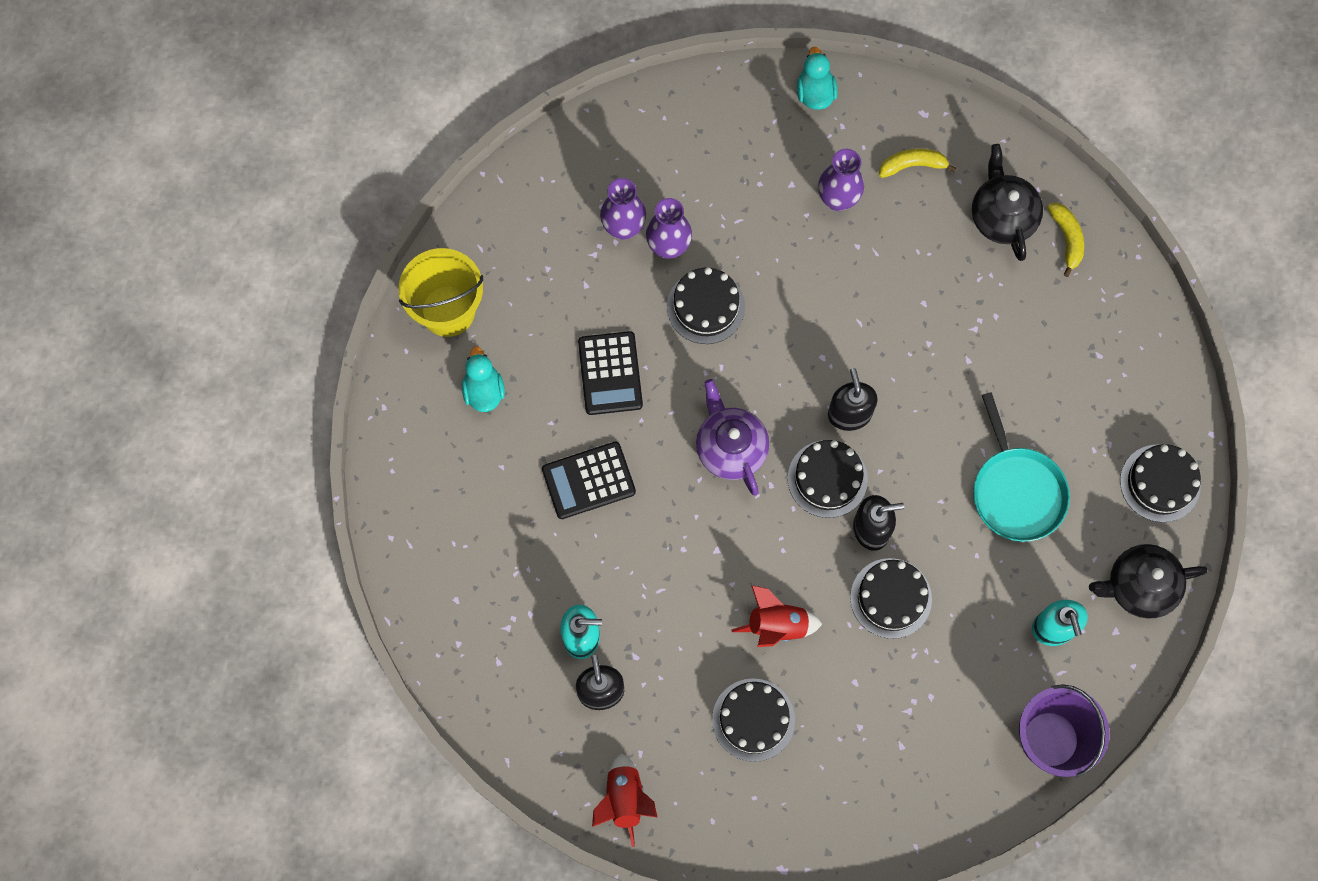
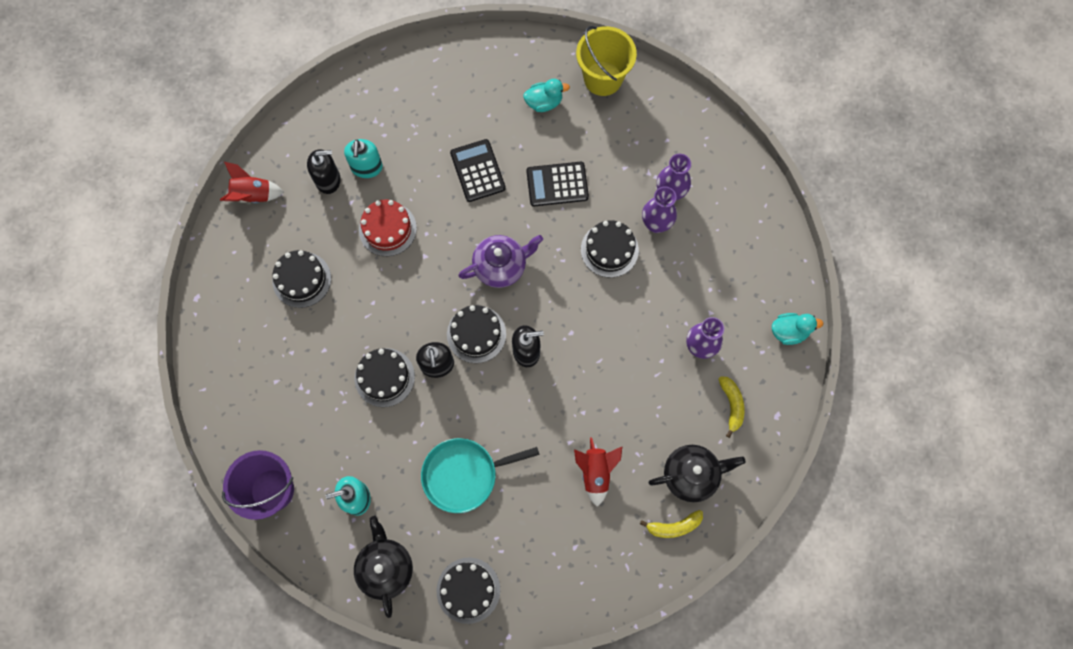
camera: 90 degrees right, 0 degrees up
red rocket [731,585,822,647] -> red rocket moved to [574,437,622,507]
none -> red cake [359,199,417,256]

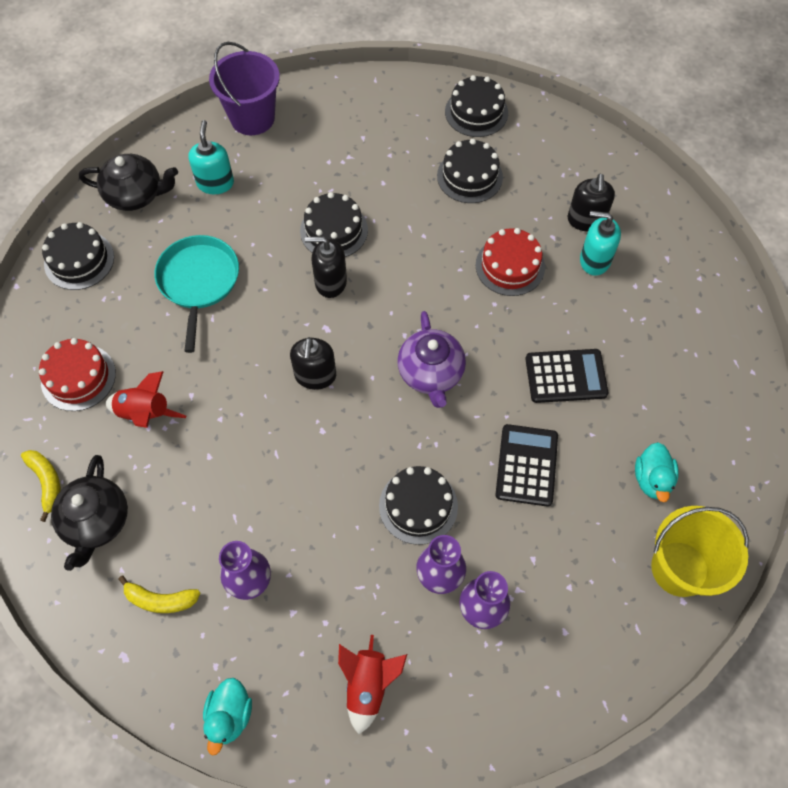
camera: 105 degrees right, 10 degrees down
red rocket [220,162,284,203] -> red rocket moved to [338,635,407,734]
black cake [447,305,506,363] -> black cake moved to [445,75,508,137]
yellow banana [640,510,703,538] -> yellow banana turned 150 degrees clockwise [21,450,61,522]
none -> red cake [39,338,116,411]

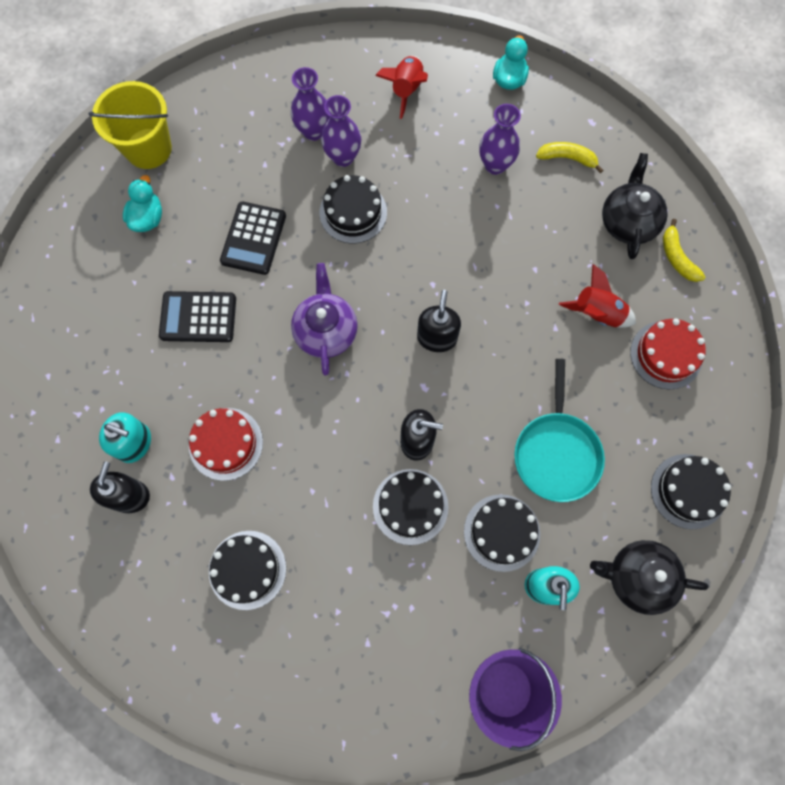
camera: 175 degrees left, 10 degrees up
black cake [445,75,508,137] -> black cake moved to [464,494,540,572]

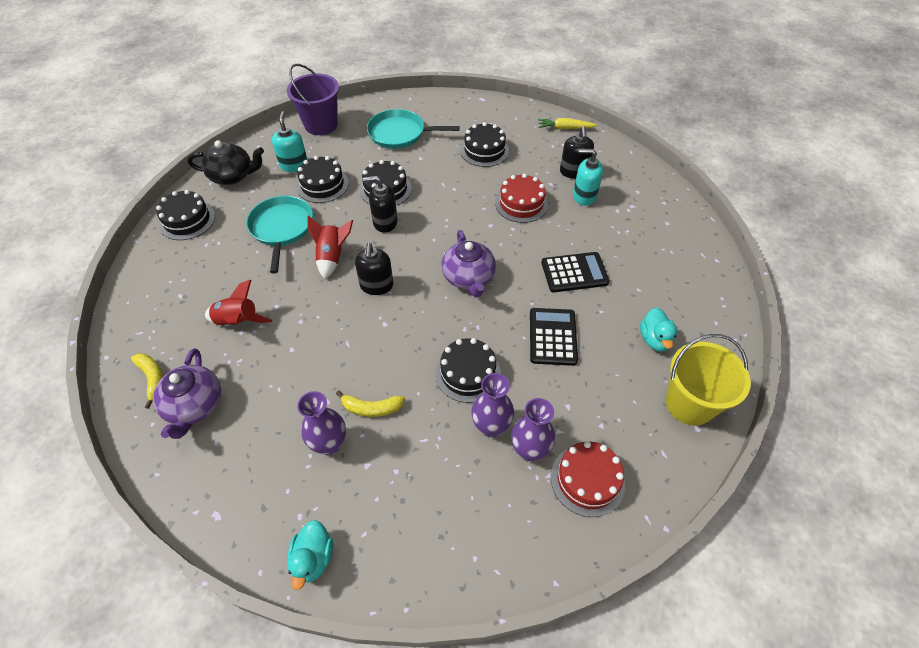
camera: 170 degrees right, 20 degrees down
red rocket [376,56,428,119] -> red rocket moved to [308,215,353,279]
yellow banana [536,142,603,173] -> yellow banana moved to [336,391,405,417]
black teapot [602,153,668,259] -> purple teapot [153,348,221,439]
red cake [630,318,706,389] -> red cake moved to [551,441,625,517]
none -> turquoise pan [367,109,460,149]
none -> yellow carrot [538,118,597,129]

